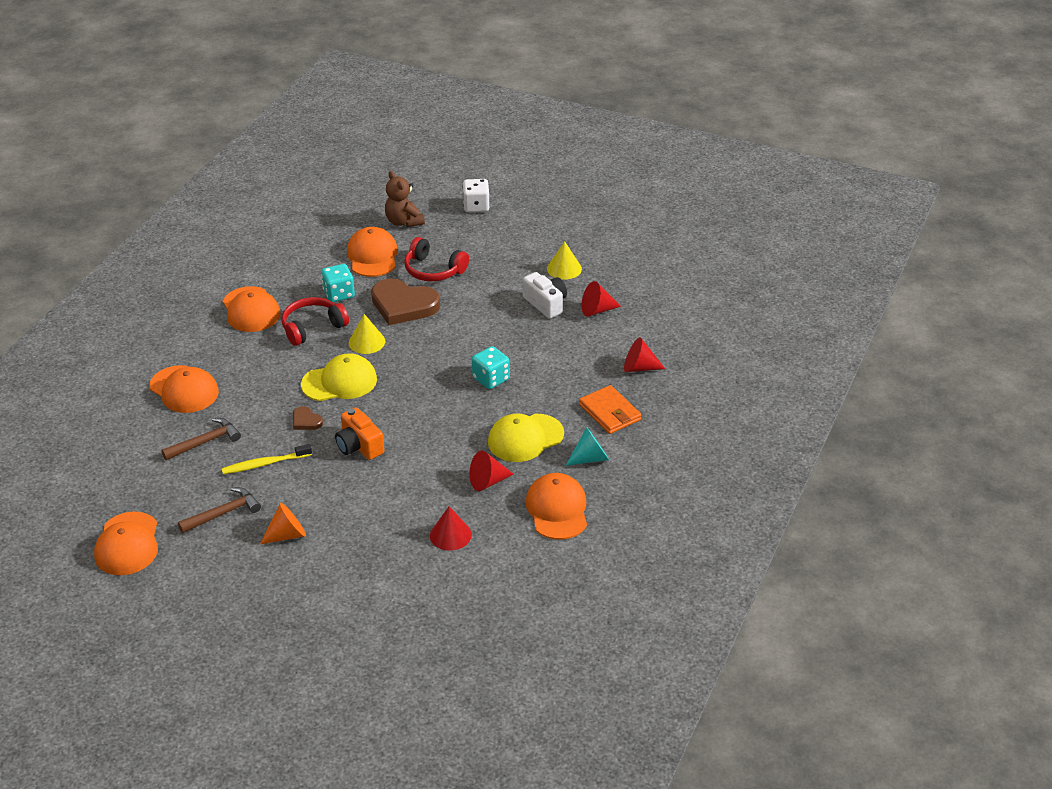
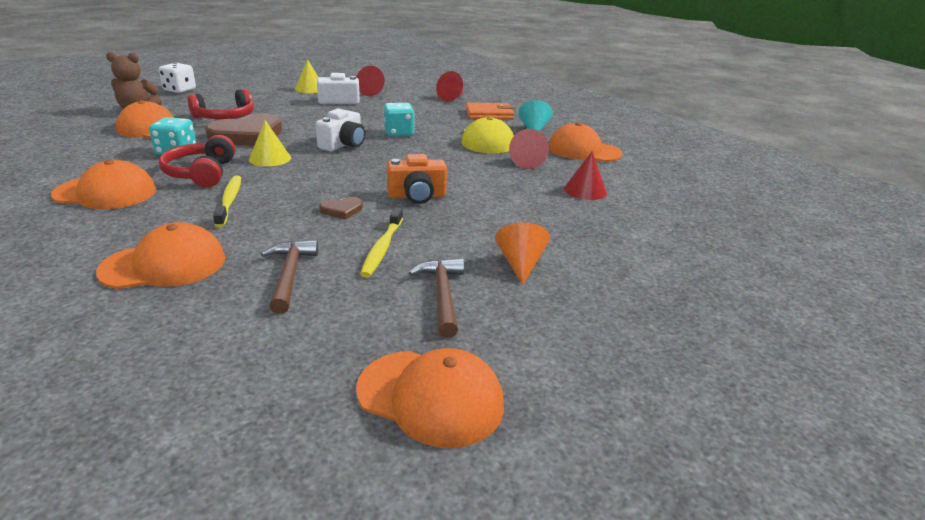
camera: 65 degrees left, 10 degrees down
yellow cap [301,353,377,401] -> none
none -> yellow toothbrush [213,176,241,227]
none -> white camera [316,108,365,151]

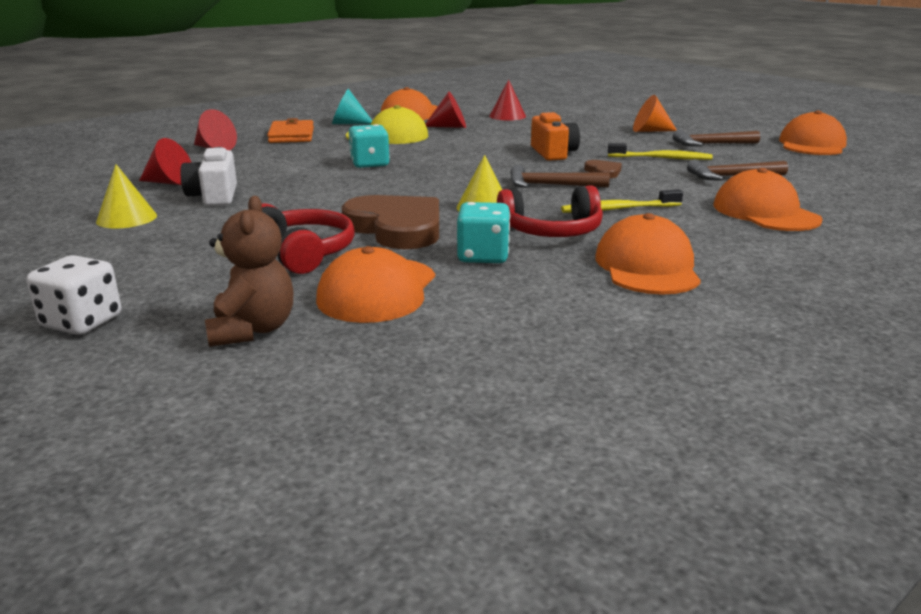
camera: 90 degrees left, 5 degrees down
white camera [316,108,365,151] -> none
none -> brown hammer [510,165,610,188]

